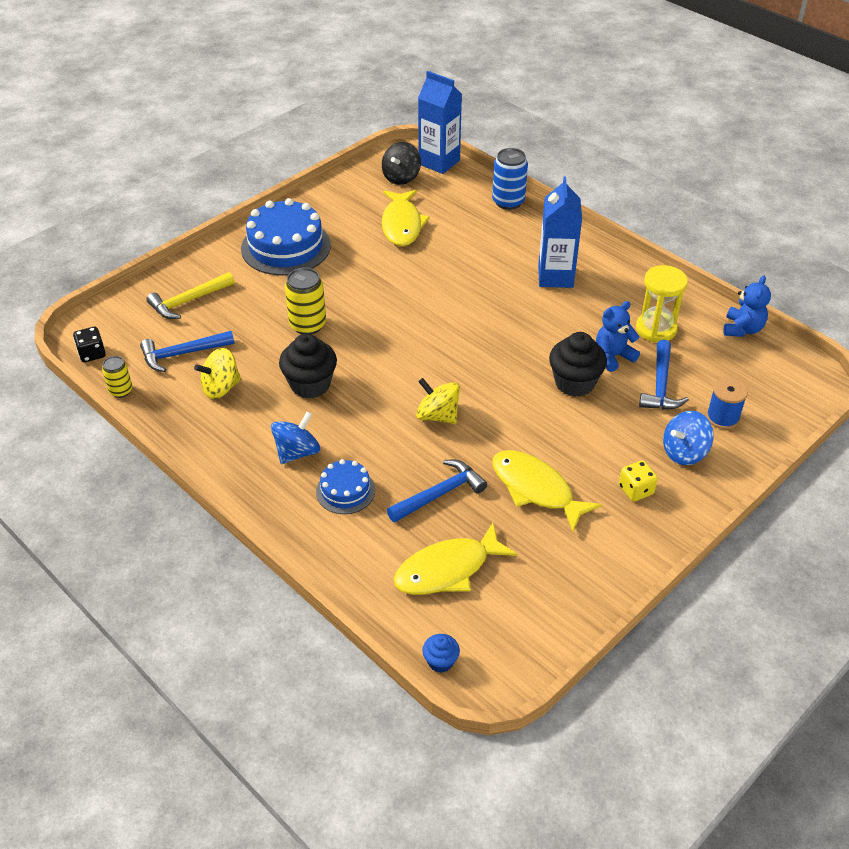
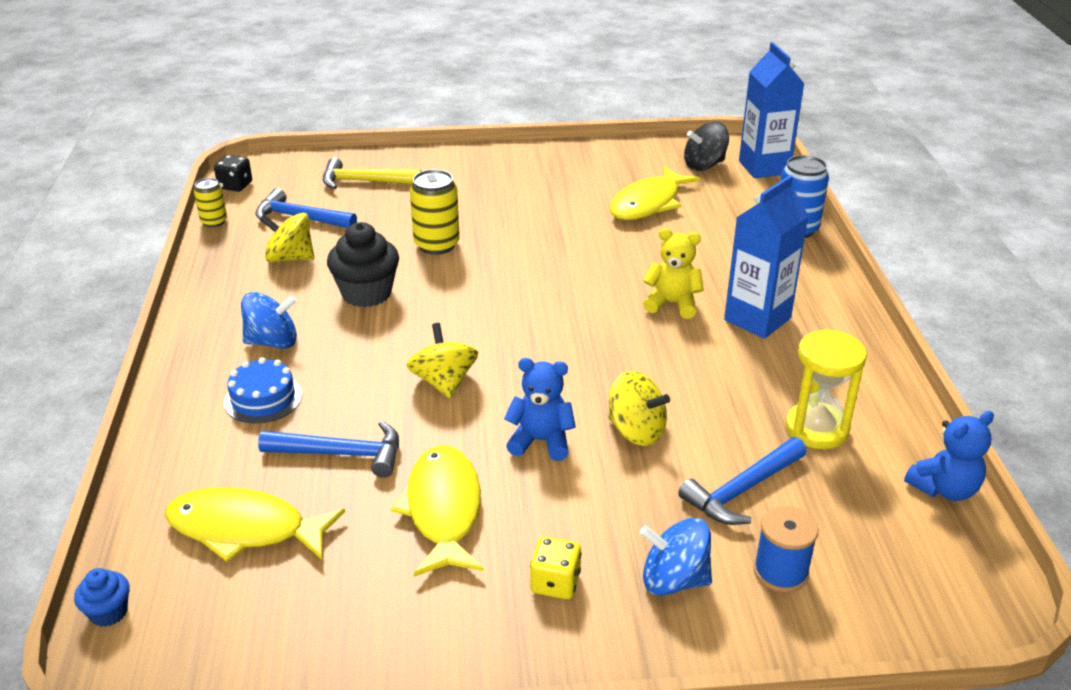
camera: 40 degrees right, 10 degrees down
blue cake [241,198,331,275] -> none
black cupcake [549,332,607,397] -> yellow spinning top [608,371,670,446]
blue teddy bear [596,301,640,372] -> blue teddy bear moved to [504,358,576,461]
none -> yellow teddy bear [643,228,704,319]

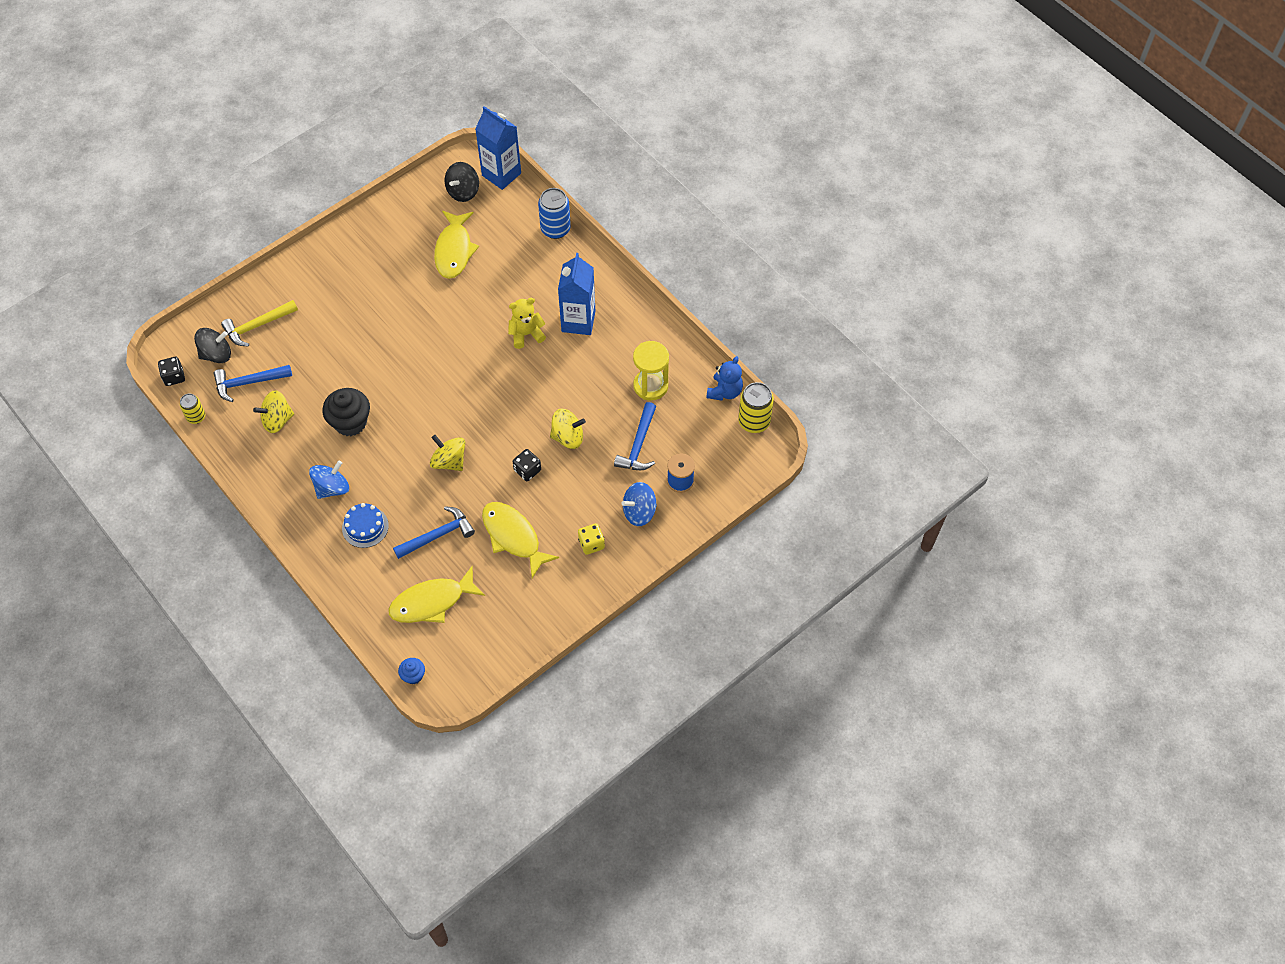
camera: 35 degrees left, 25 degrees up
yellow can [410,169,460,255] -> yellow can moved to [738,382,774,433]
blue teddy bear [504,358,576,461] -> black dice [513,449,541,481]
none -> black spinning top [194,328,231,363]

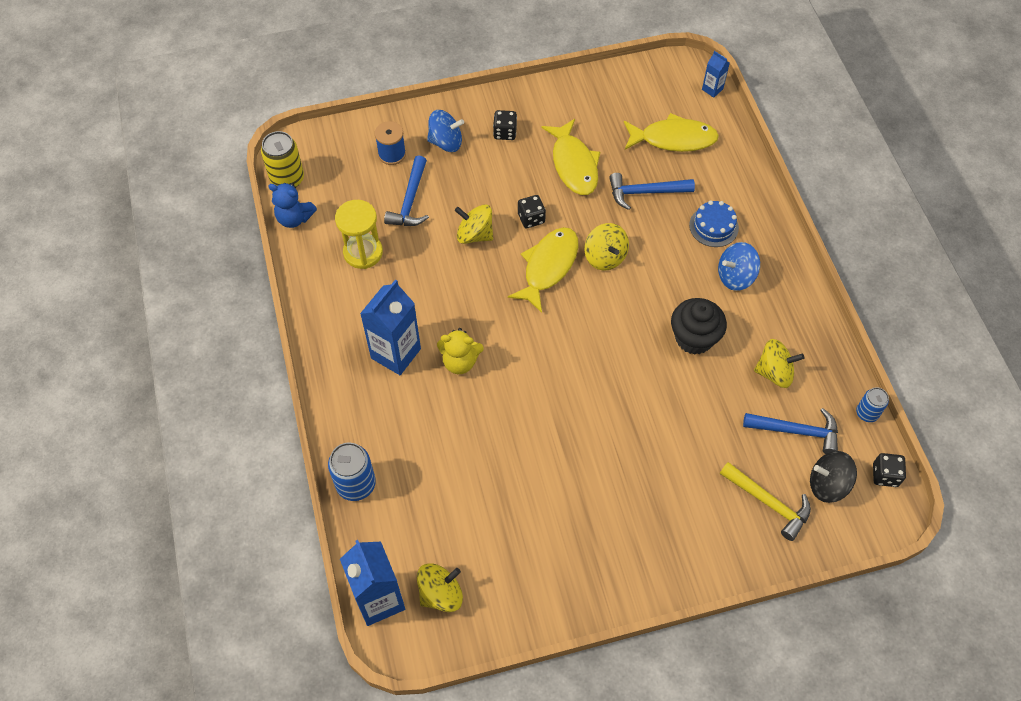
camera: 155 degrees left, 0 degrees up
yellow can [180,394,205,424] -> blue can [856,387,889,422]
yellow hammer [221,300,298,347] -> yellow hammer turned 45 degrees clockwise [720,462,811,541]
blue cupcake [398,658,425,684] -> blue carton [702,51,730,98]
yellow fish [434,211,479,279] -> yellow fish moved to [508,227,579,313]
black spinning top [445,162,479,202] -> yellow spinning top [417,563,463,612]
yellow dice [578,523,605,555] -> black dice [493,110,517,140]
blue hammer [614,402,656,470] -> blue hammer turned 150 degrees clockwise [384,156,429,226]
blue teddy bear [706,356,743,401] -> blue teddy bear turned 120 degrees counterclockwise [268,183,317,228]

